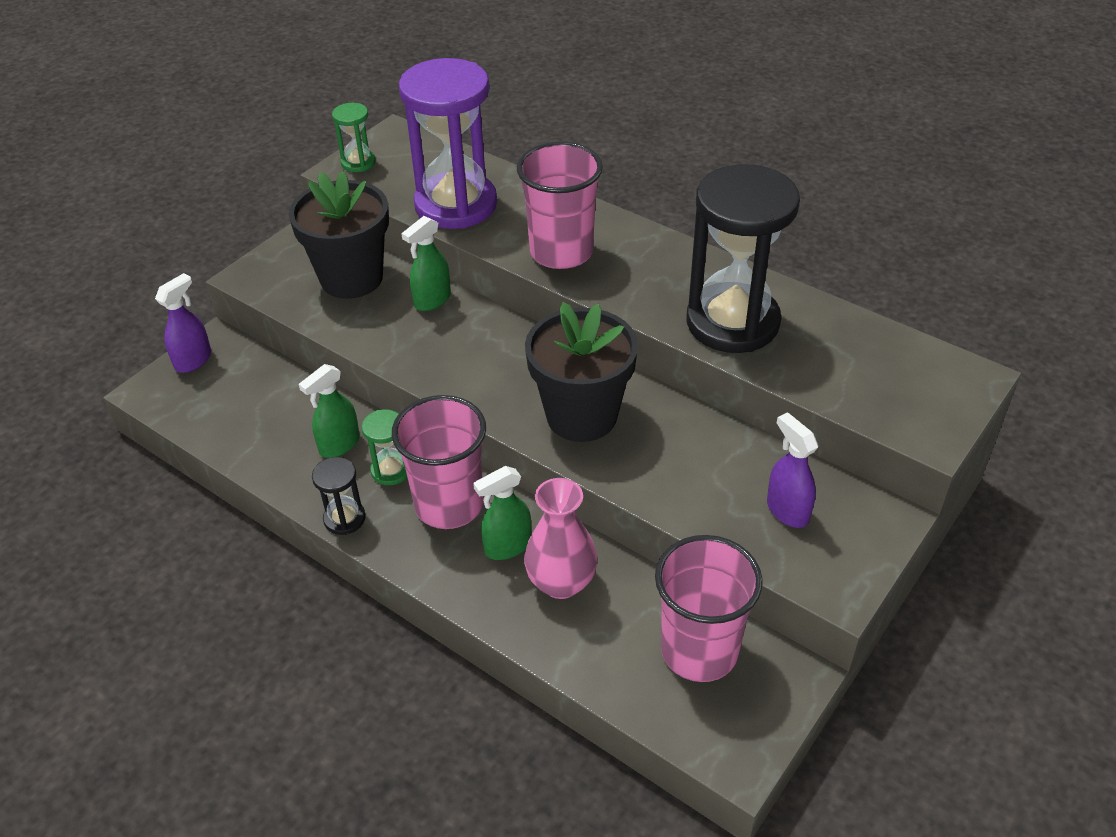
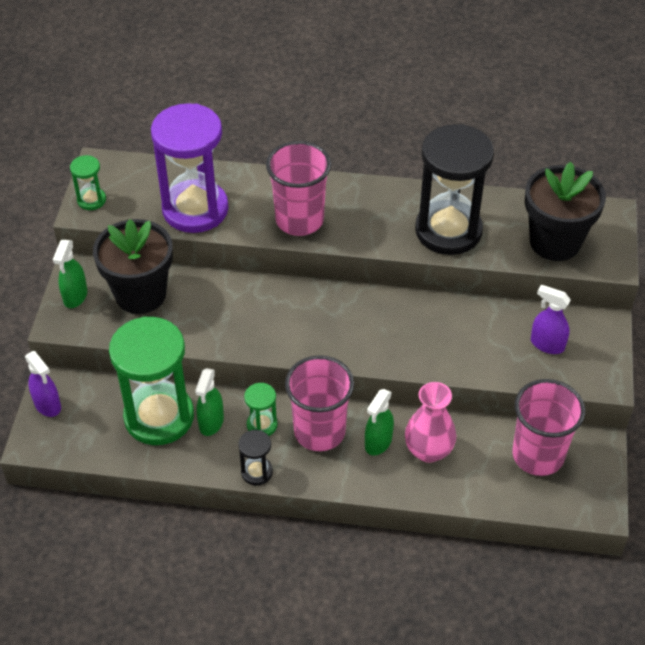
camera: 30 degrees left, 5 degrees up
purple spray bottle [155,273,211,373] -> purple spray bottle turned 135 degrees clockwise [25,351,61,417]
green spray bottle [401,216,451,311] -> green spray bottle moved to [53,240,87,308]
black flower pot [525,302,638,442] -> black flower pot moved to [525,162,606,261]
none -> green hourglass [109,316,194,445]

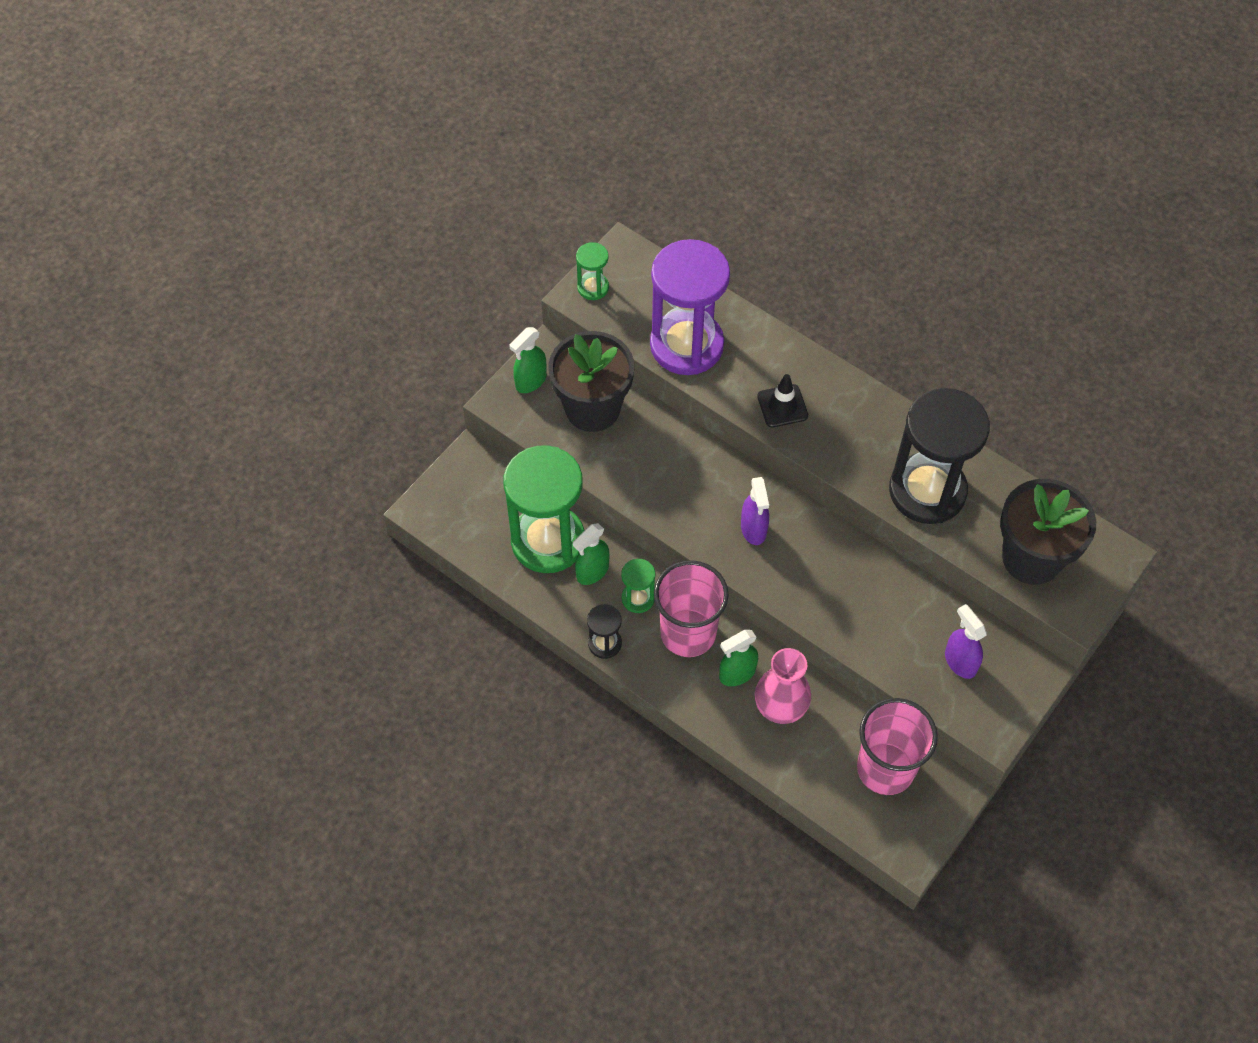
camera: 30 degrees right, 10 degrees up
purple spray bottle [25,351,61,417] -> purple spray bottle moved to [741,477,769,545]
pink cup [266,141,331,236] -> black traffic cone [757,374,808,428]

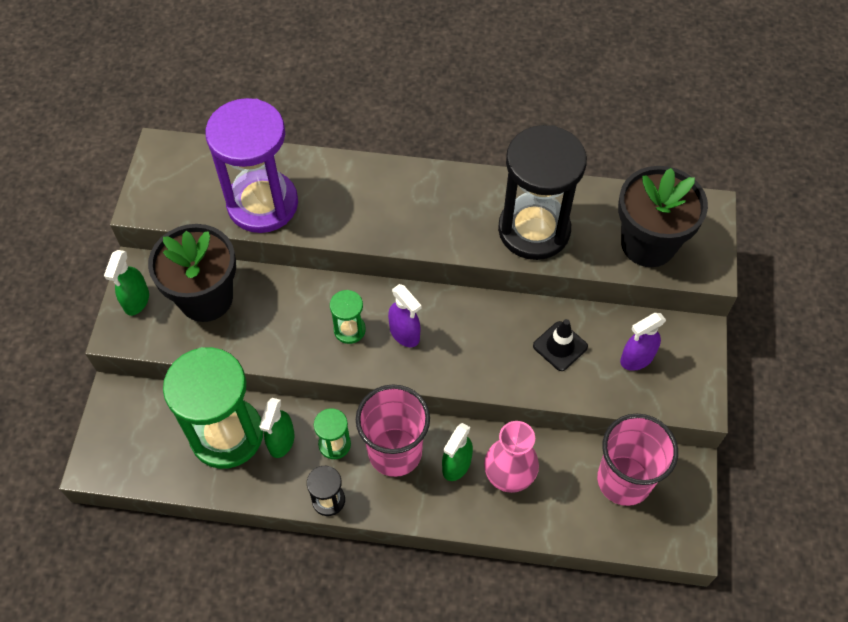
camera: 30 degrees left, 0 degrees up
green hourglass [576,242,609,300] -> green hourglass moved to [330,290,366,344]
black traffic cone [757,374,808,428] -> black traffic cone moved to [533,319,588,371]
purple spray bottle [945,604,987,679] -> purple spray bottle turned 60 degrees counterclockwise [620,313,666,371]

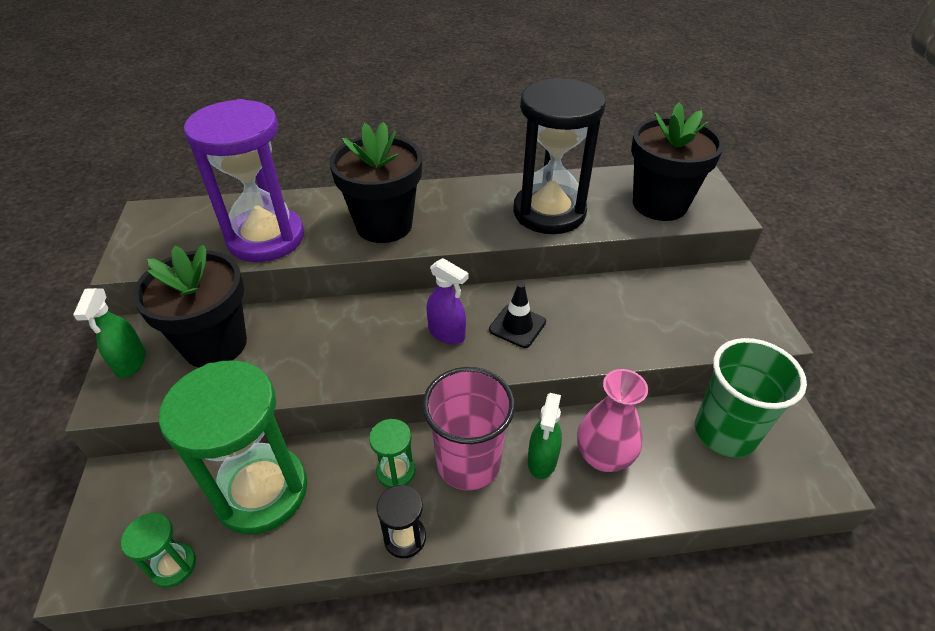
camera: 15 degrees left, 15 degrees down
green spray bottle [259,398,295,458] -> none
green hourglass [330,290,366,344] -> green hourglass moved to [121,513,196,588]
black traffic cone [533,319,588,371] -> black traffic cone moved to [489,283,546,348]
pink cup [597,413,678,506] -> green cup [695,338,807,458]
purple spray bottle [620,313,666,371] -> none
none -> black flower pot [329,122,422,243]

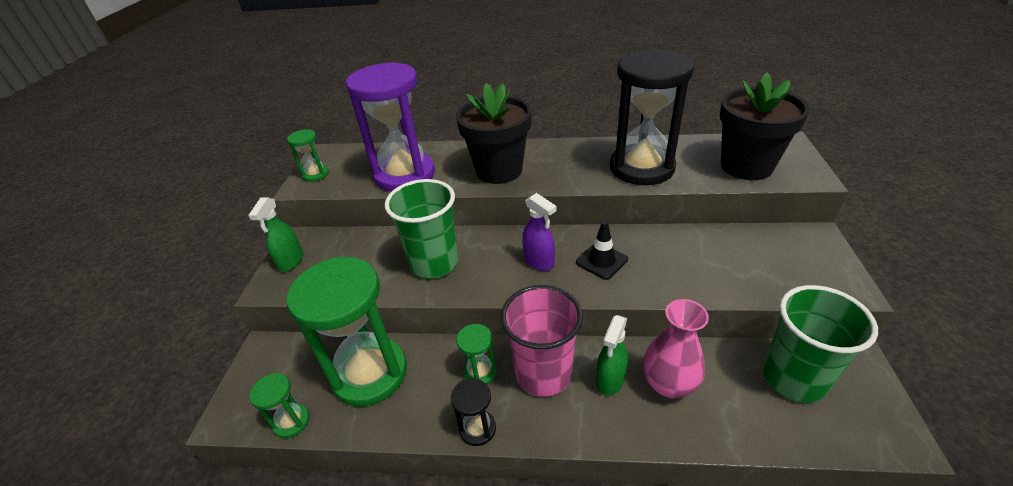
camera: 15 degrees right, 5 degrees down
black flower pot [133,245,247,367] -> none
none -> green hourglass [287,129,329,182]
none -> green cup [385,179,459,279]

